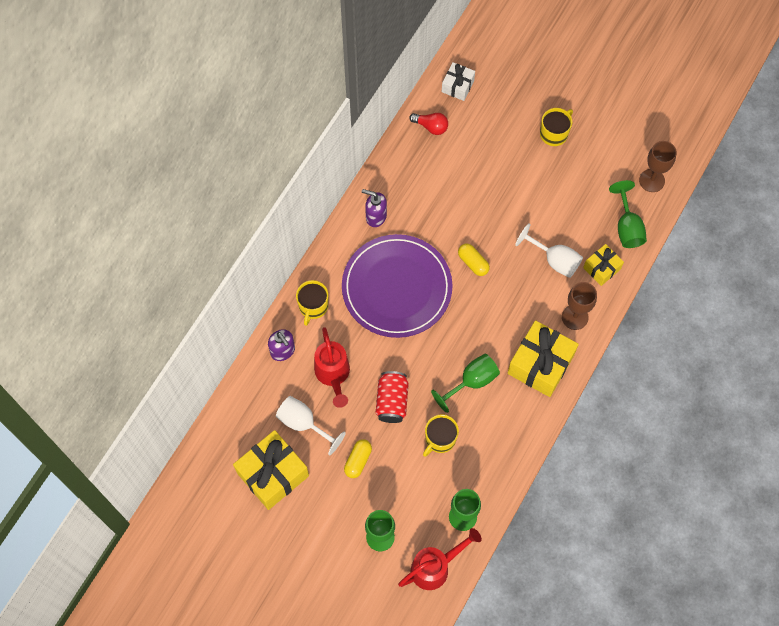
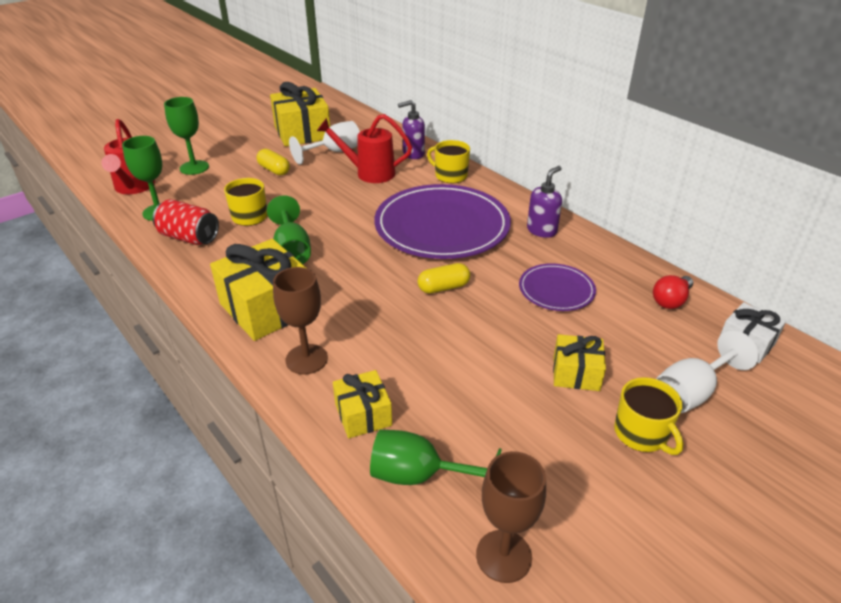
camera: 110 degrees right, 30 degrees down
red can [376,371,409,423] -> red can moved to [153,199,219,245]
white goblet [515,223,583,278] -> white goblet moved to [656,330,759,413]
none -> purple plate [519,263,596,311]
none -> yellow gift [553,334,606,391]

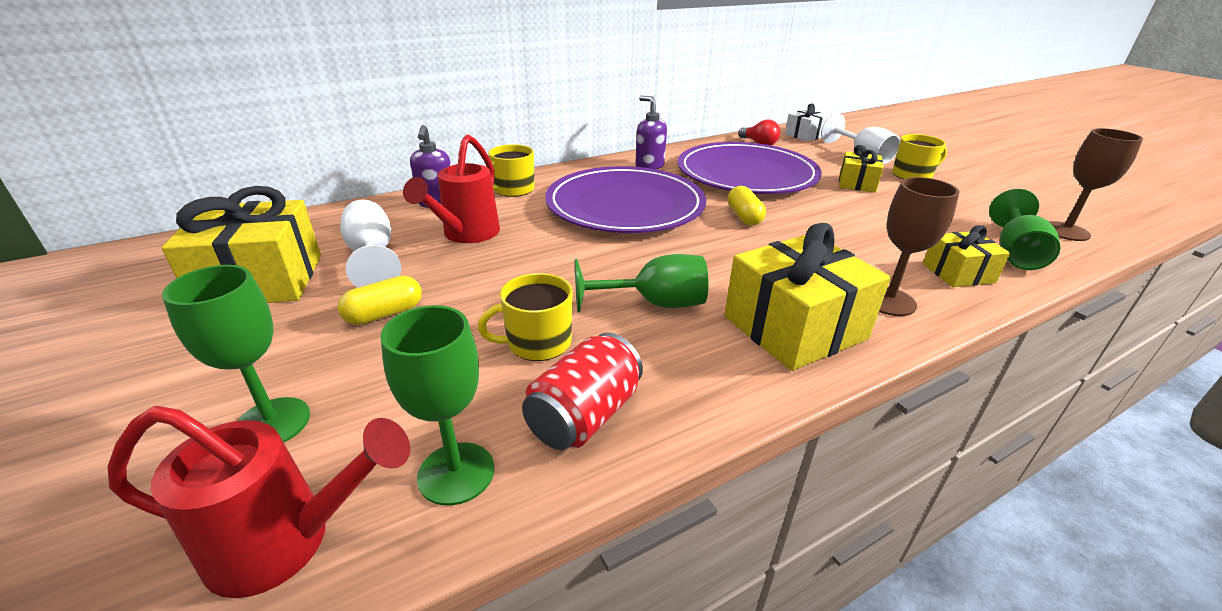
camera: 80 degrees left, 5 degrees down
purple plate [519,263,596,311] -> purple plate [678,142,822,194], size x2.03

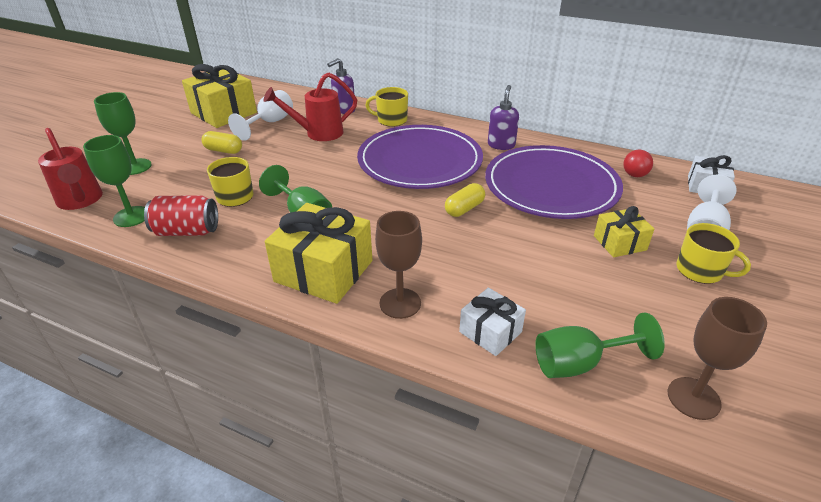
camera: 55 degrees right, 5 degrees up
yellow gift [923,225,1010,287] -> white gift [459,288,526,356]

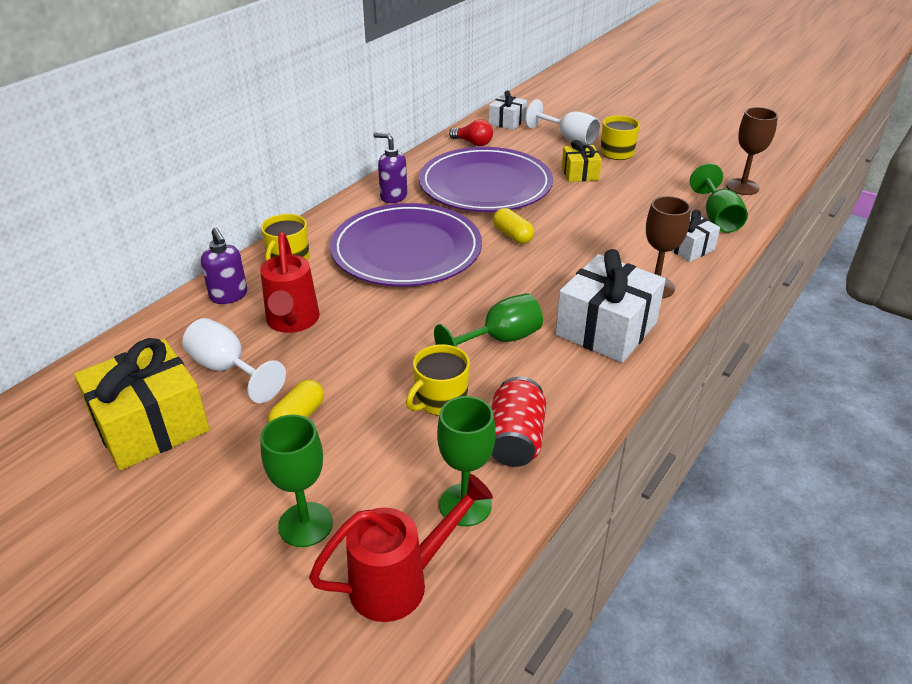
camera: 80 degrees left, 0 degrees up
yellow gift [265,203,373,304] -> white gift [555,249,666,363]

